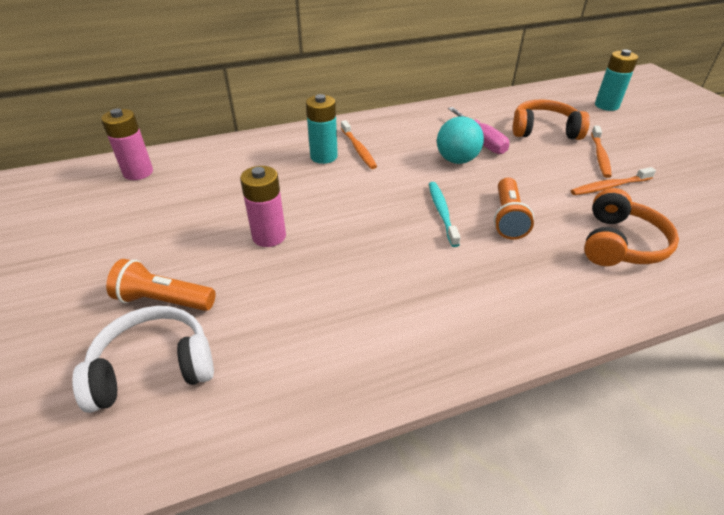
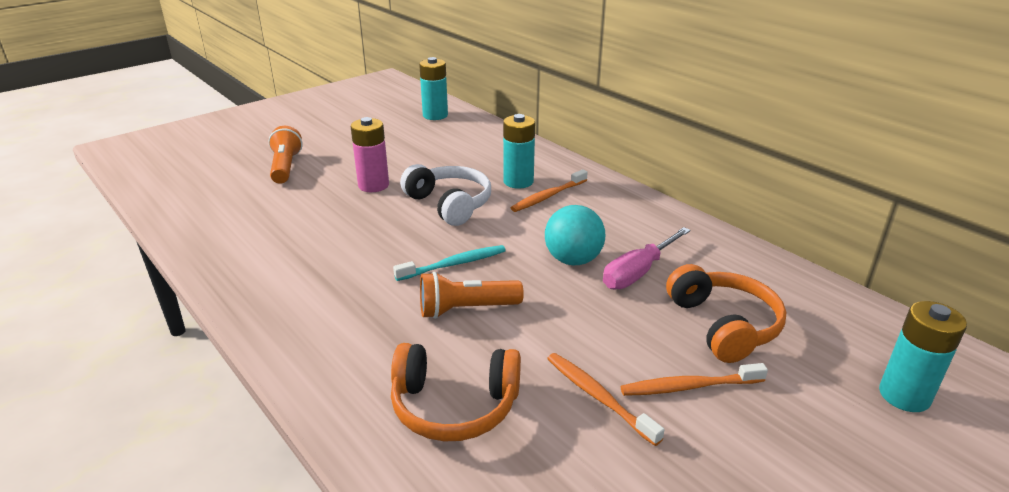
camera: 70 degrees right, 10 degrees down
white headphones [72,306,214,413] -> white headphones moved to [400,164,491,226]
pink battery [101,109,153,180] -> turquoise battery [419,57,448,120]

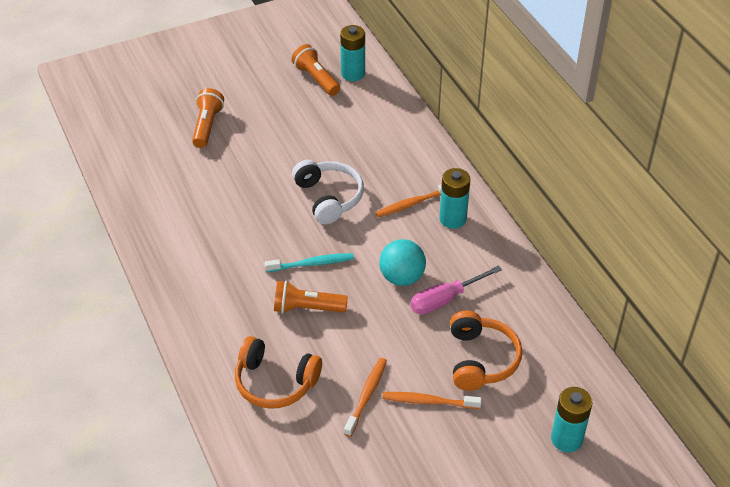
camera: 15 degrees right, 15 degrees up
pink battery [350,117,389,192] -> none
turquoise battery [503,114,535,189] -> turquoise battery moved to [440,168,470,229]
orange toothbrush [547,353,665,446] -> orange toothbrush turned 45 degrees clockwise [344,358,387,437]
none -> orange flashlight [292,44,340,96]

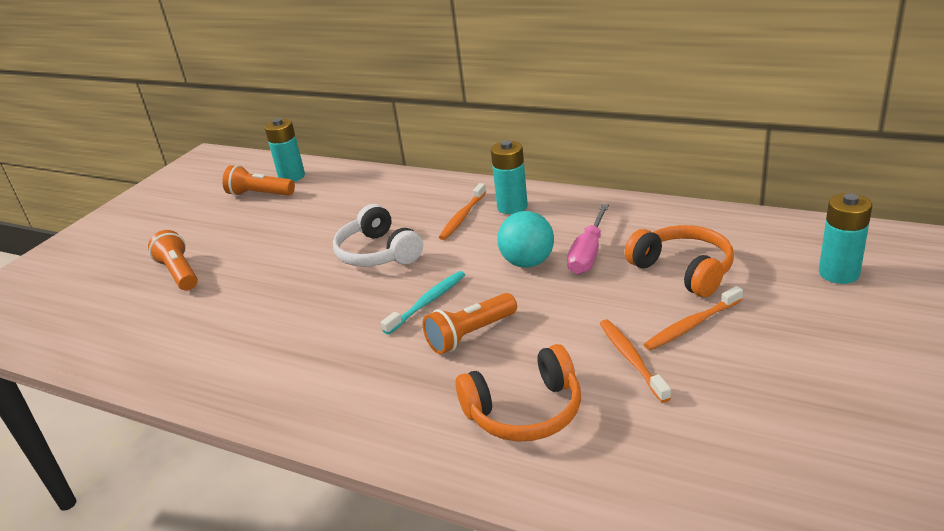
camera: 35 degrees left, 15 degrees down
white headphones [292,160,364,224] -> white headphones turned 150 degrees counterclockwise [333,204,423,267]

